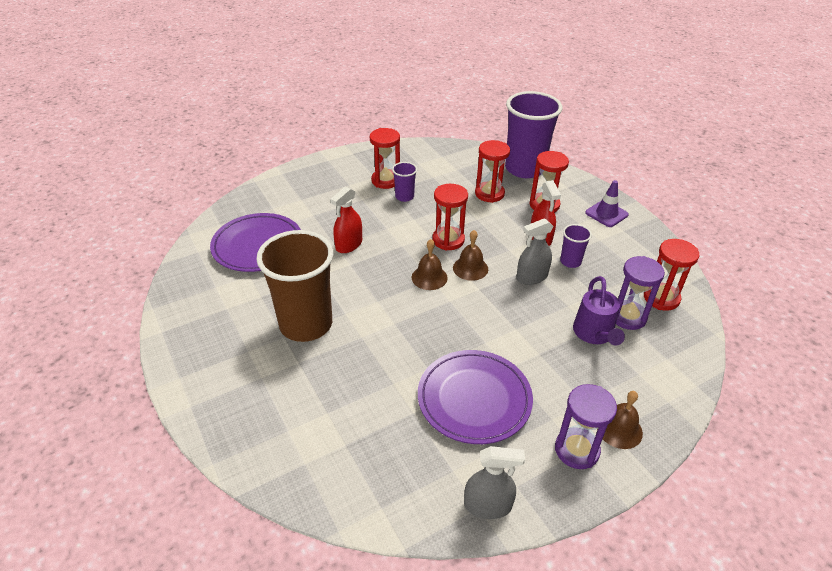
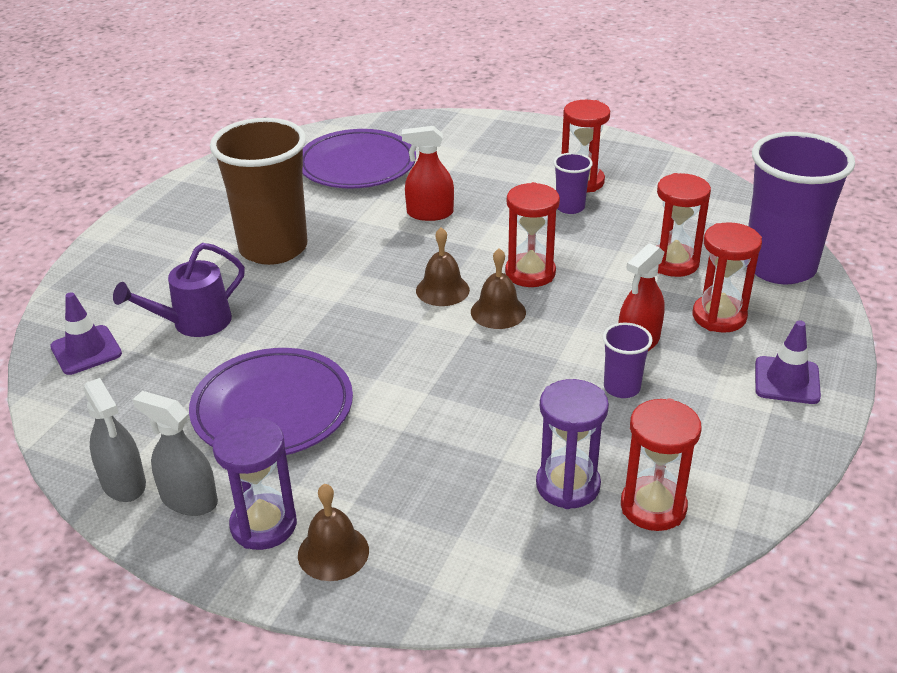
camera: 55 degrees right, 5 degrees down
grey spray bottle [517,218,553,285] -> grey spray bottle moved to [132,391,218,516]
purple watering can [573,276,625,346] -> purple watering can moved to [113,243,245,337]
none -> purple traffic cone [50,292,122,375]

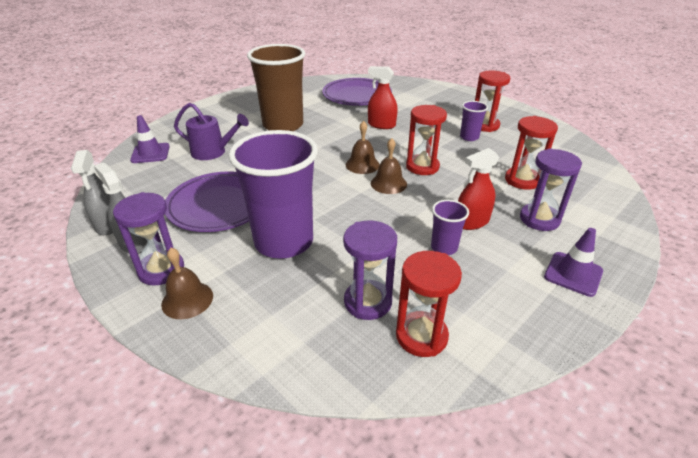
camera: 20 degrees right, 0 degrees up
purple watering can [113,243,245,337] -> purple watering can turned 150 degrees counterclockwise [174,103,249,160]
red hourglass [693,222,762,333] -> purple hourglass [520,149,582,231]
purple cup [746,132,855,284] -> purple cup moved to [229,130,318,259]

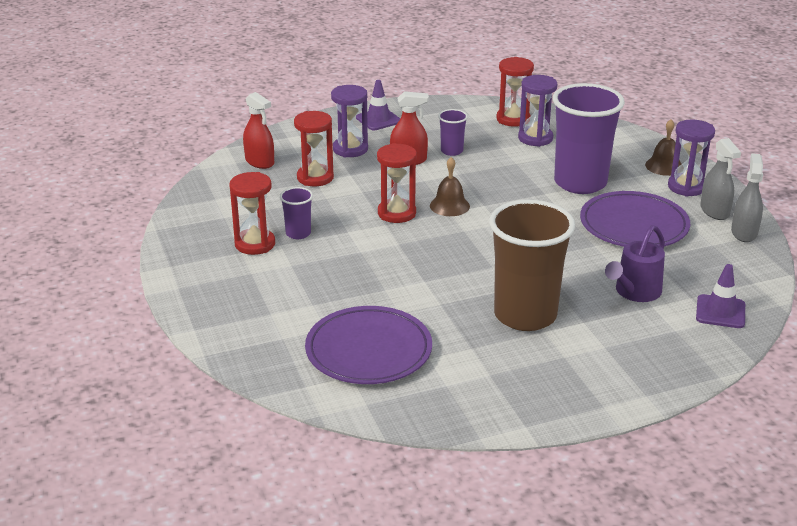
camera: 155 degrees left, 5 degrees down
purple watering can [174,103,249,160] -> purple watering can turned 90 degrees counterclockwise [605,225,665,302]
brown bell [346,121,380,174] -> none
red spray bottle [368,66,398,129] -> red spray bottle moved to [243,92,274,169]

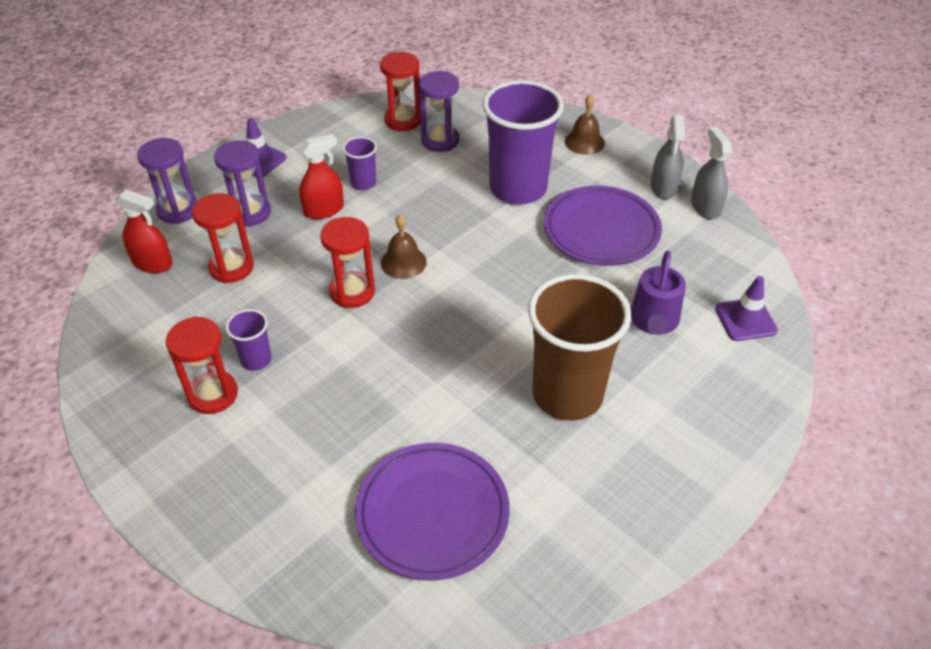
camera: 25 degrees left, 15 degrees up
purple hourglass [668,120,715,197] -> purple hourglass moved to [137,138,197,224]
grey spray bottle [700,138,741,220] -> grey spray bottle turned 45 degrees clockwise [651,115,685,199]

